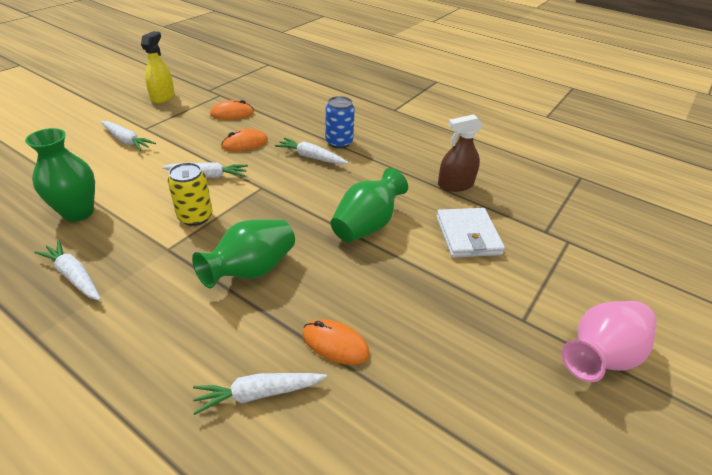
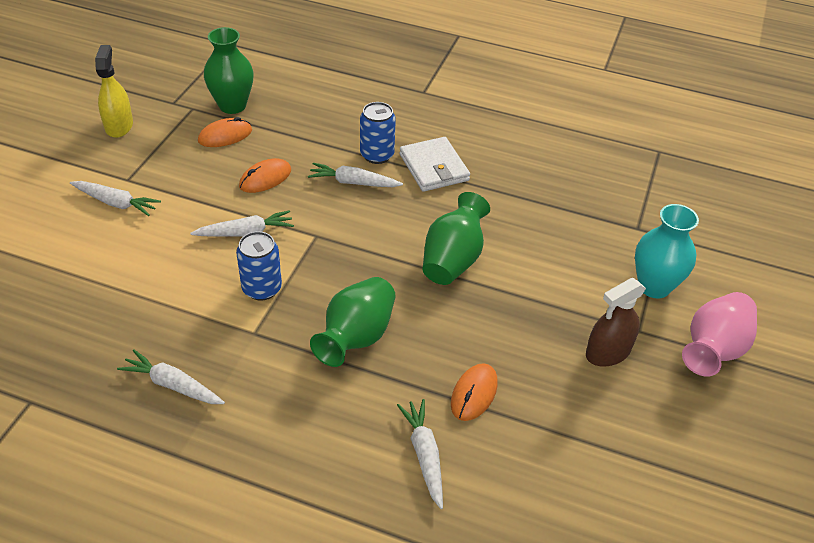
camera: 15 degrees left, 5 degrees up
green vase [25,128,95,221] -> green vase moved to [204,27,254,114]
yellow can [167,162,212,226] -> blue can [236,231,282,301]
white carrot [193,373,327,415] -> white carrot turned 105 degrees clockwise [397,399,443,509]
orange mouse [303,319,370,365] -> orange mouse turned 75 degrees counterclockwise [451,363,497,421]
white wallet [436,208,505,258] -> white wallet moved to [400,137,470,192]
brown spray bottle [438,114,483,192] -> brown spray bottle moved to [586,278,646,367]
none -> turquoise vase [635,204,699,299]

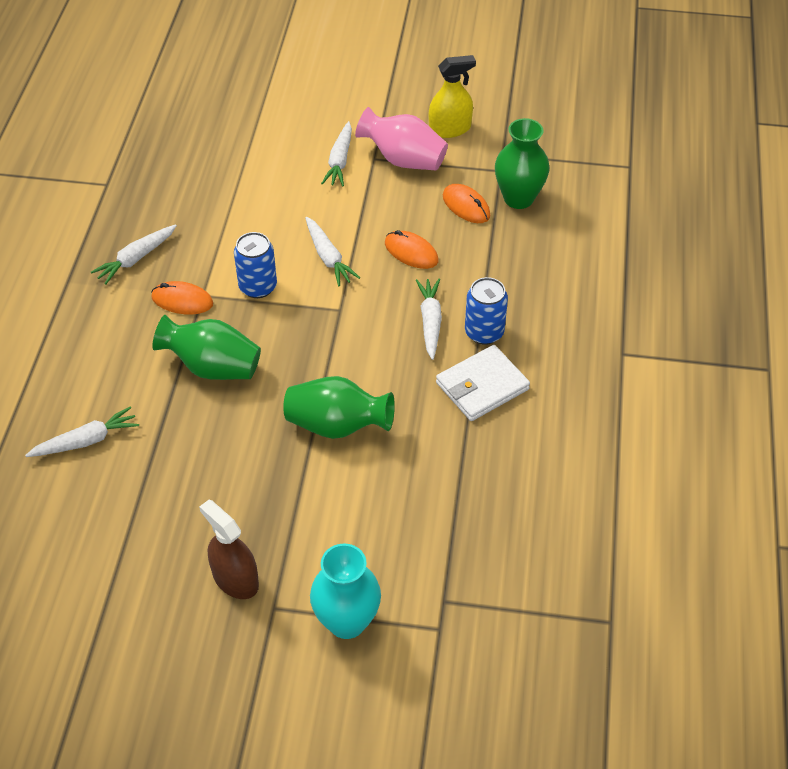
camera: 80 degrees right, 5 degrees up
white carrot [117,350,225,404] -> white carrot turned 150 degrees counterclockwise [91,224,177,285]
orange mouse [451,363,497,421] -> orange mouse moved to [151,281,213,315]
pink vase [682,292,757,377] -> pink vase moved to [355,107,448,170]

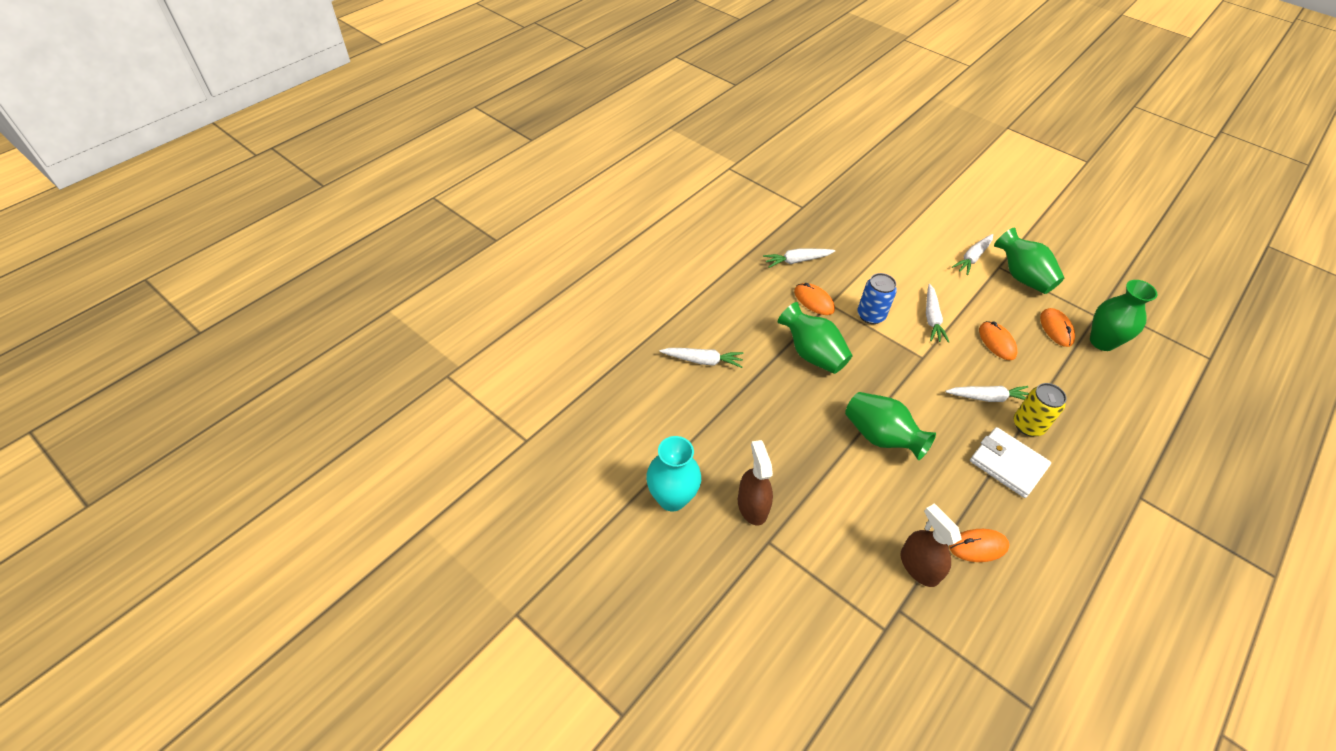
camera: 30 degrees right, 0 degrees up
turquoise vase [310,544,381,639] -> turquoise vase moved to [646,436,701,511]
pink vase [355,107,448,170] -> green vase [994,228,1064,294]
white carrot [416,279,442,360] -> white carrot turned 60 degrees clockwise [945,386,1029,402]
yellow spray bottle [429,55,476,138] -> none
white wallet [436,345,530,421] -> white wallet turned 45 degrees clockwise [970,427,1051,498]
blue can [465,277,508,345] -> yellow can [1014,383,1067,437]
none -> brown spray bottle [901,504,961,587]
none -> orange mouse [949,529,1009,562]

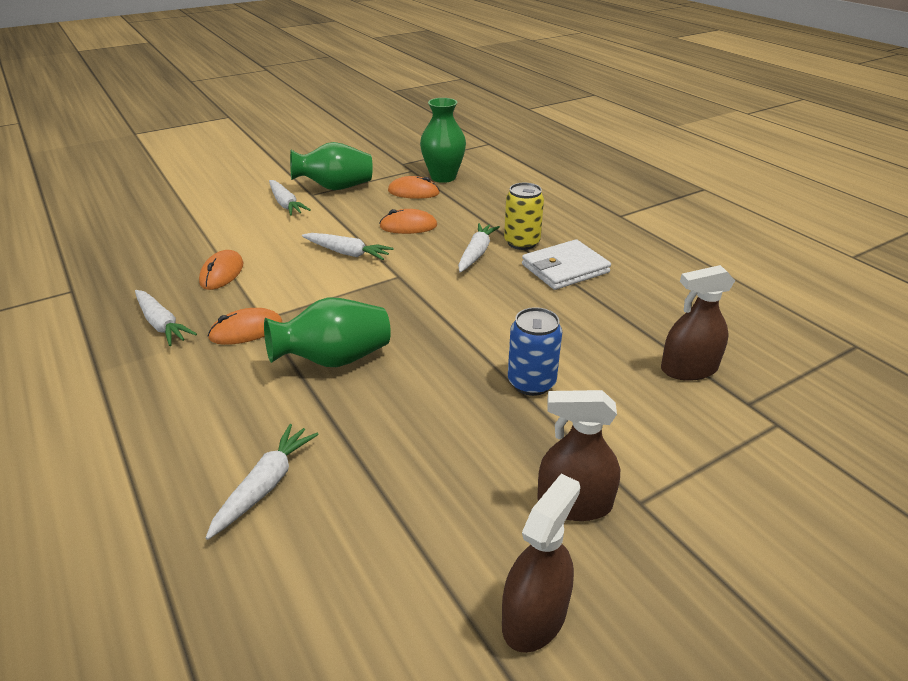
camera: 70 degrees left, 15 degrees down
turquoise vase [646,436,701,511] -> brown spray bottle [502,473,580,653]
white carrot [763,249,835,268] -> white carrot turned 45 degrees counterclockwise [135,290,197,346]
green vase [845,392,936,460] -> none
blue can [857,273,897,324] -> blue can moved to [508,307,562,396]
orange mouse [949,529,1009,562] -> orange mouse moved to [199,250,243,290]

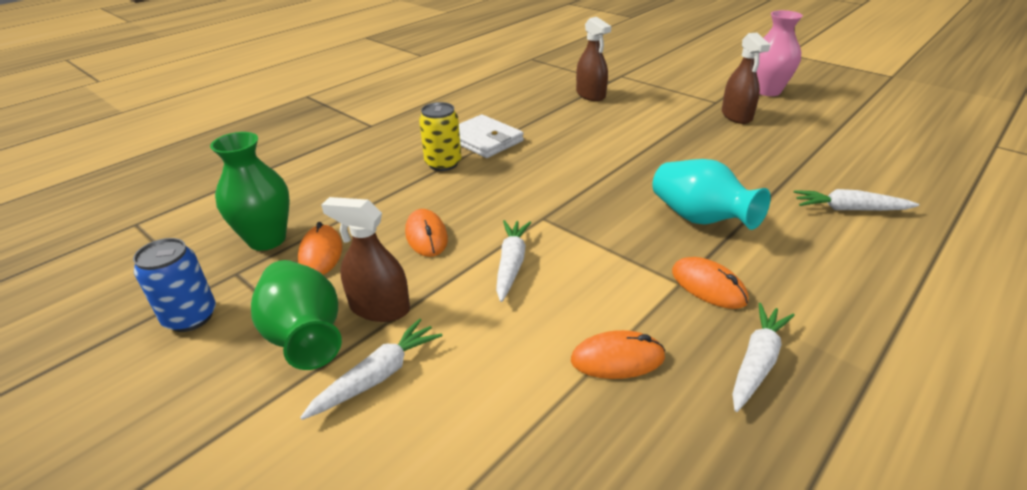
camera: 105 degrees left, 0 degrees up
green vase [264,297,391,367] -> turquoise vase [652,159,771,230]
white carrot [458,223,500,273] -> none
brown spray bottle [502,473,580,653] -> brown spray bottle moved to [321,197,410,322]
blue can [508,307,562,396] -> blue can moved to [133,238,216,332]
none -> pink vase [756,10,803,96]

